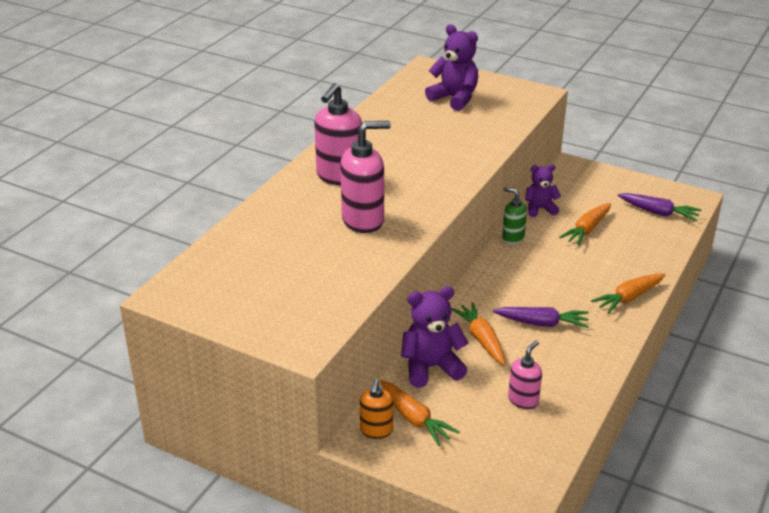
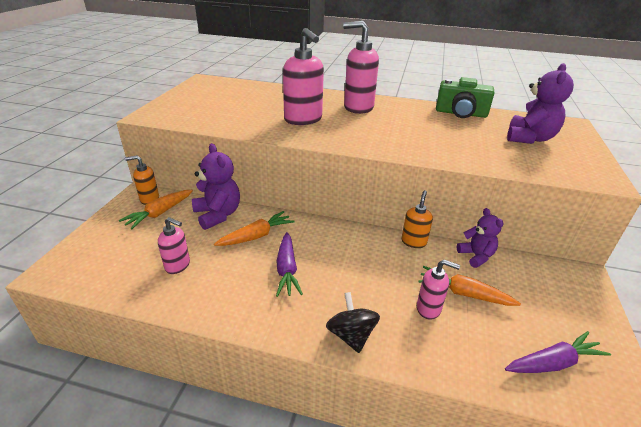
camera: 75 degrees right, 0 degrees up
green soap dispenser [502,187,527,244] -> orange soap dispenser [401,191,433,248]
orange carrot [591,274,666,314] -> black spinning top [326,292,380,353]
purple carrot [618,193,702,221] -> purple carrot turned 120 degrees counterclockwise [505,331,611,373]
none -> pink soap dispenser [417,259,460,320]
none -> green camera [436,77,495,118]

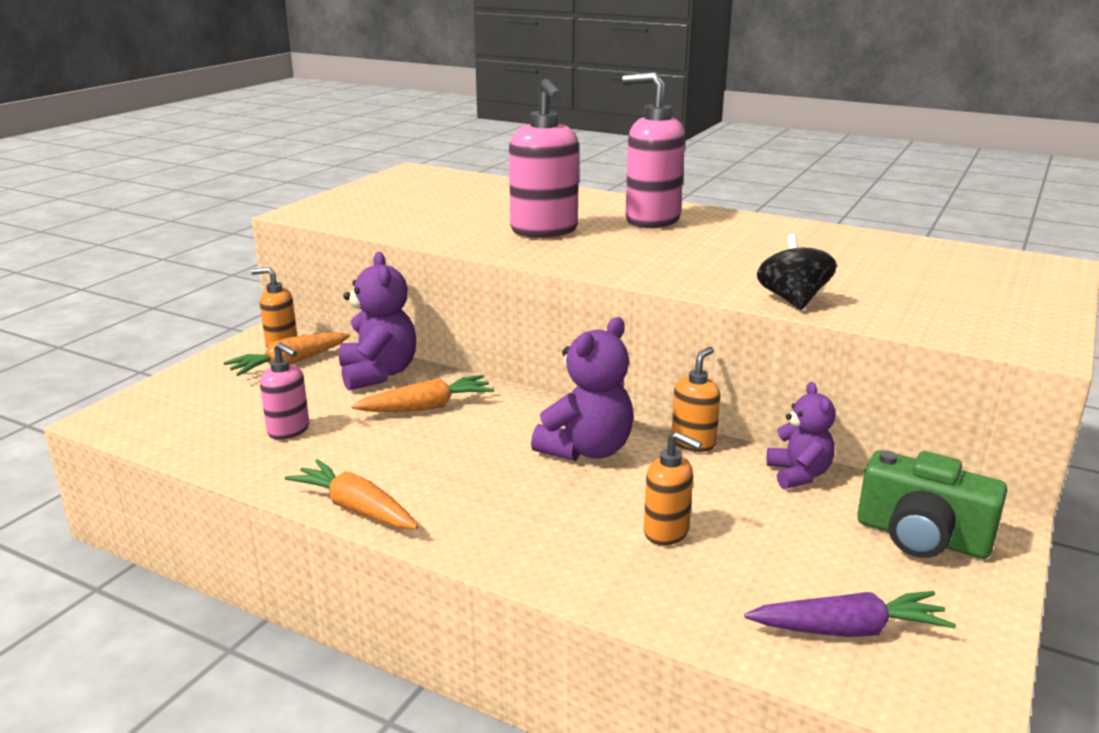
camera: 15 degrees right, 10 degrees down
purple carrot [276,232,303,297] -> none
black spinning top [326,292,380,353] -> black spinning top moved to [757,234,837,310]
pink soap dispenser [417,259,460,320] -> orange soap dispenser [644,432,702,545]
orange carrot [418,266,521,306] -> orange carrot moved to [285,459,418,529]
green camera [436,77,495,118] -> green camera moved to [857,450,1007,559]
purple teddy bear [507,63,574,144] -> purple teddy bear moved to [531,317,634,461]

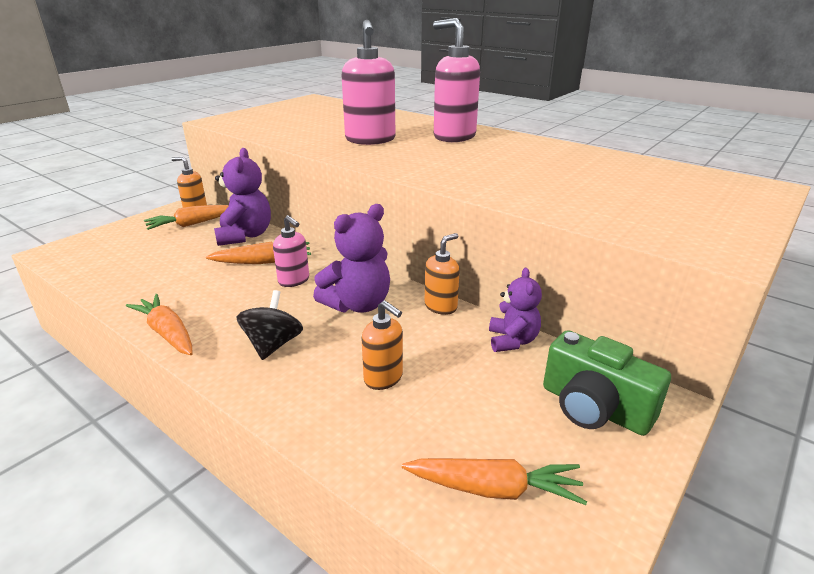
camera: 10 degrees right, 5 degrees up
pink soap dispenser [260,342,310,439] -> pink soap dispenser moved to [273,215,309,287]
purple carrot [744,591,956,637] -> orange carrot [402,458,587,505]
black spinning top [757,234,837,310] -> black spinning top moved to [236,290,303,360]

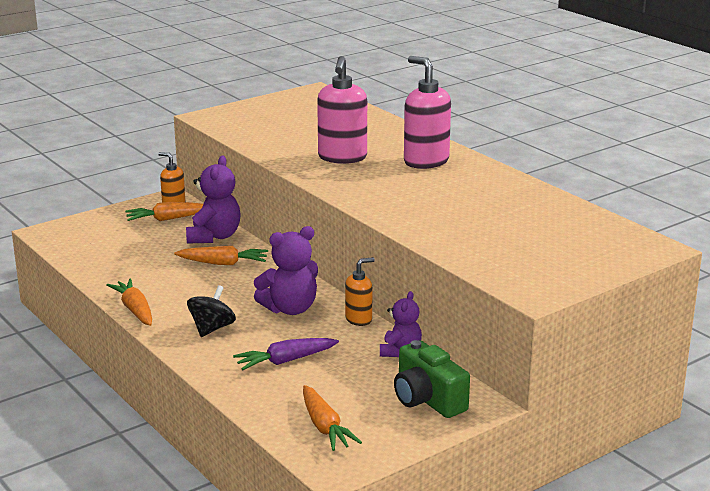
camera: 15 degrees right, 5 degrees down
pink soap dispenser [273,215,309,287] -> none
orange soap dispenser [361,300,403,390] -> purple carrot [233,338,339,370]
orange carrot [402,458,587,505] -> orange carrot turned 45 degrees clockwise [303,385,362,451]

